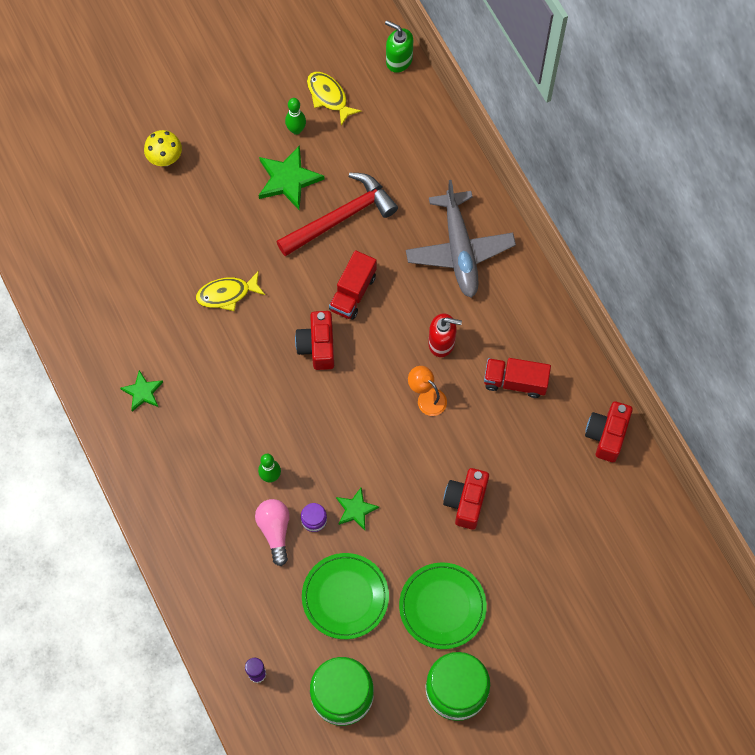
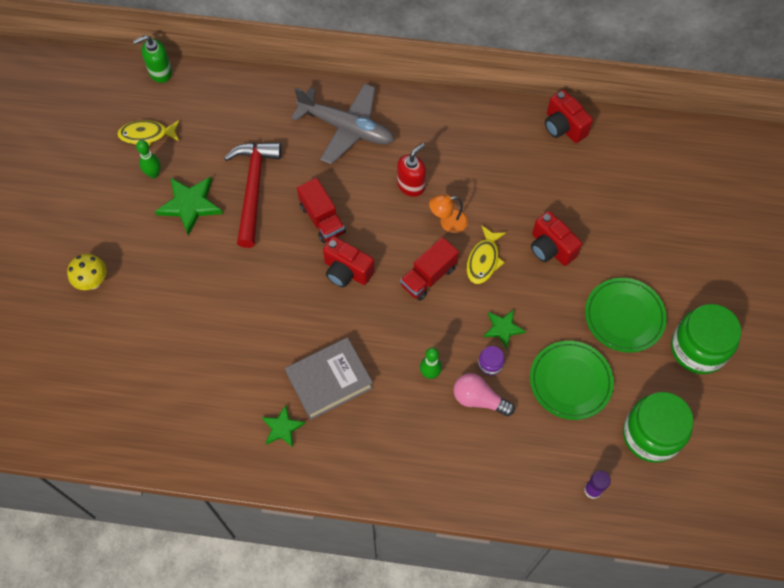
camera: 55 degrees left, 5 degrees down
yellow fish [196,271,265,311] -> yellow fish moved to [466,226,506,284]
red truck [484,358,551,398] -> red truck moved to [400,237,459,301]
none -> grey book [285,337,373,420]

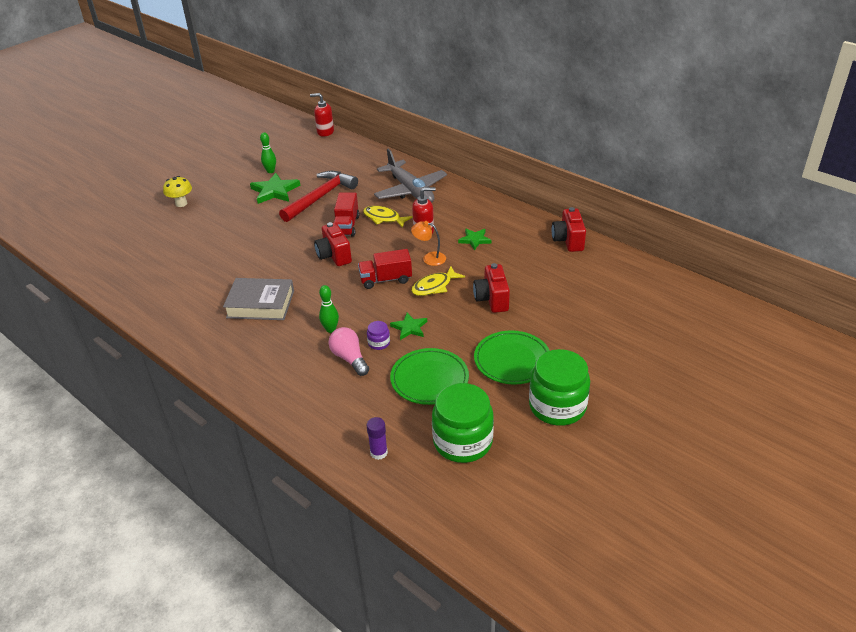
camera: 35 degrees right, 25 degrees down
yellow fish [117,120,180,147] -> yellow fish moved to [363,206,413,228]
green soap dispenser [133,35,172,83] -> red soap dispenser [310,93,334,137]
green star [262,405,305,447] -> green star moved to [458,229,492,250]

